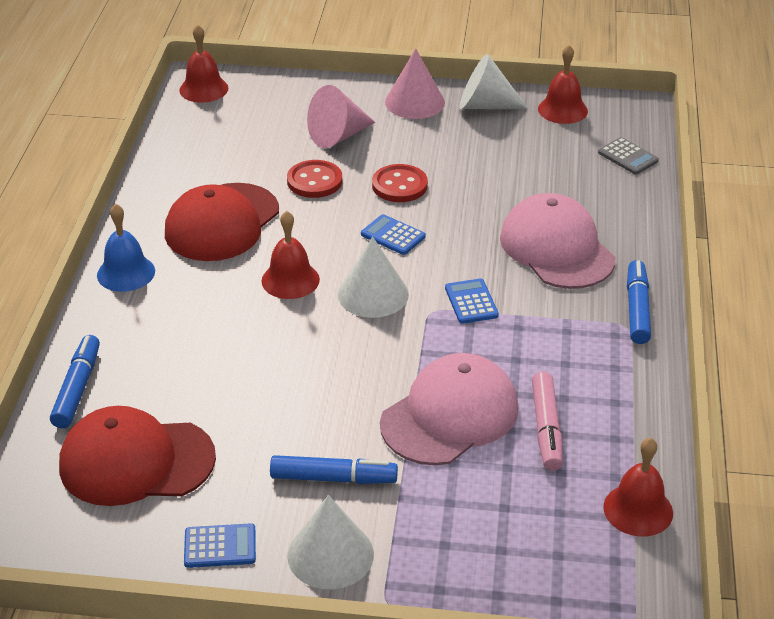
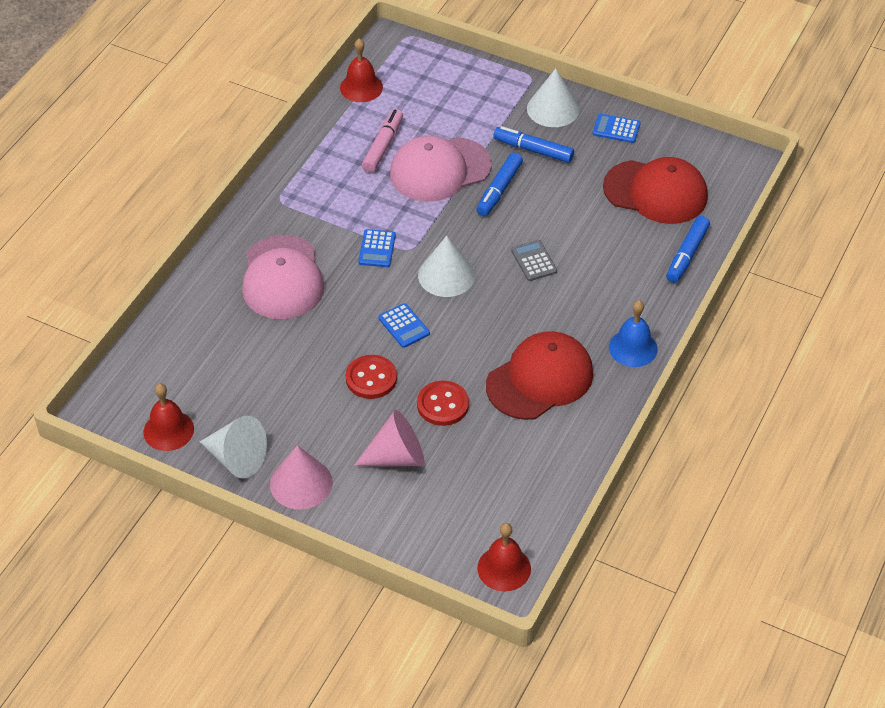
camera: 160 degrees left, 10 degrees up
red bell [261,211,320,299] -> none
grey calculator [598,137,659,174] -> grey calculator moved to [511,240,557,281]
blue marker [627,260,651,344] -> blue marker moved to [477,153,523,216]

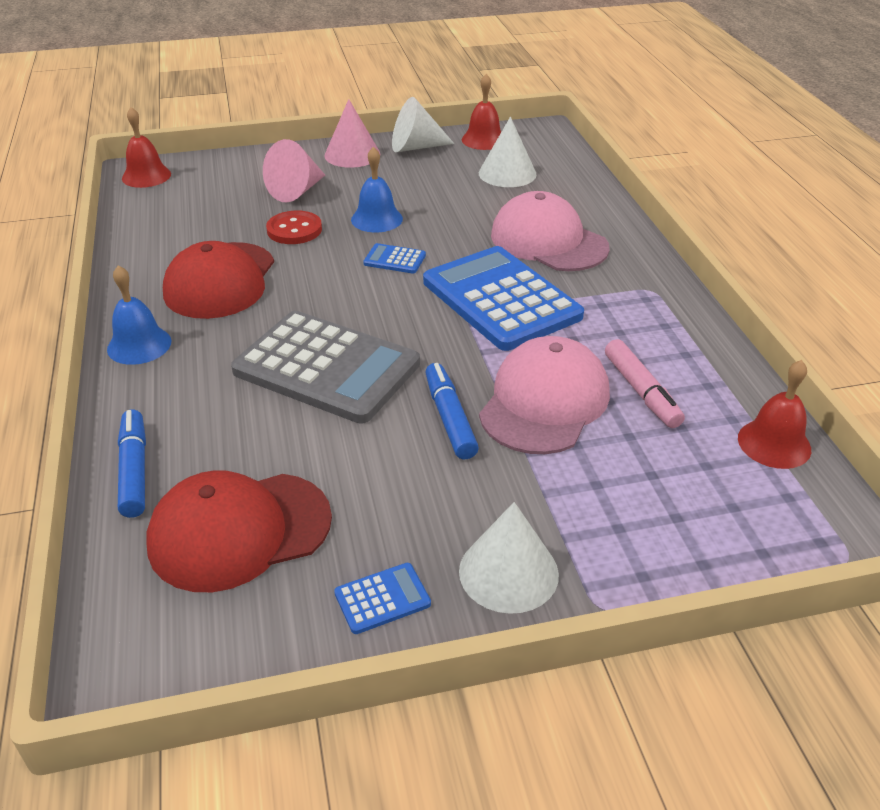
camera: 140 degrees right, 10 degrees down
red button [346,355,397,399] -> blue bell [351,147,403,233]
blue calculator [358,229,396,267] -> blue calculator [423,246,584,351], size x2.49
white cone [418,235,475,297] -> white cone moved to [479,117,537,187]
blue marker [494,126,574,163] -> none
grey calculator [511,240,557,281] -> grey calculator [231,311,420,424], size x2.49

